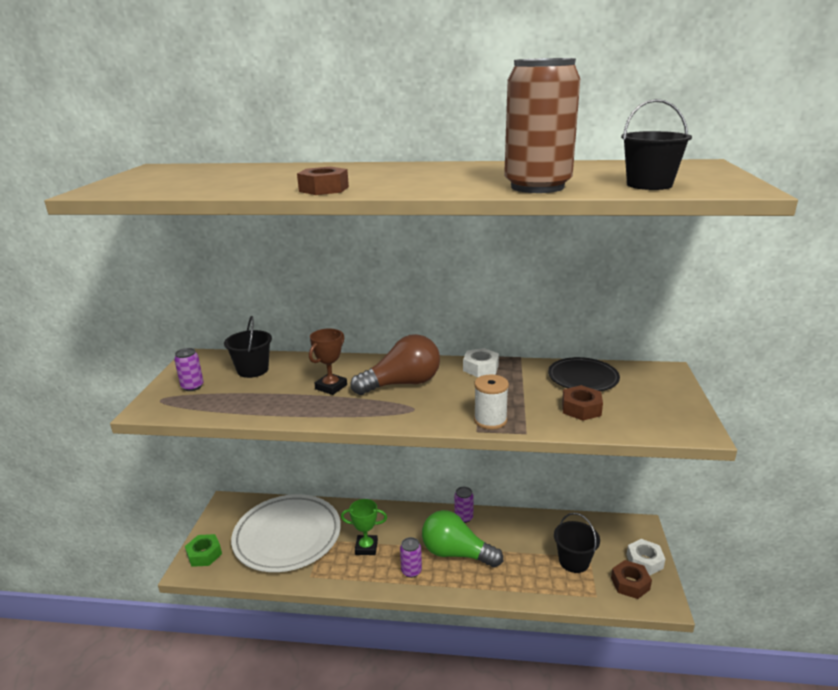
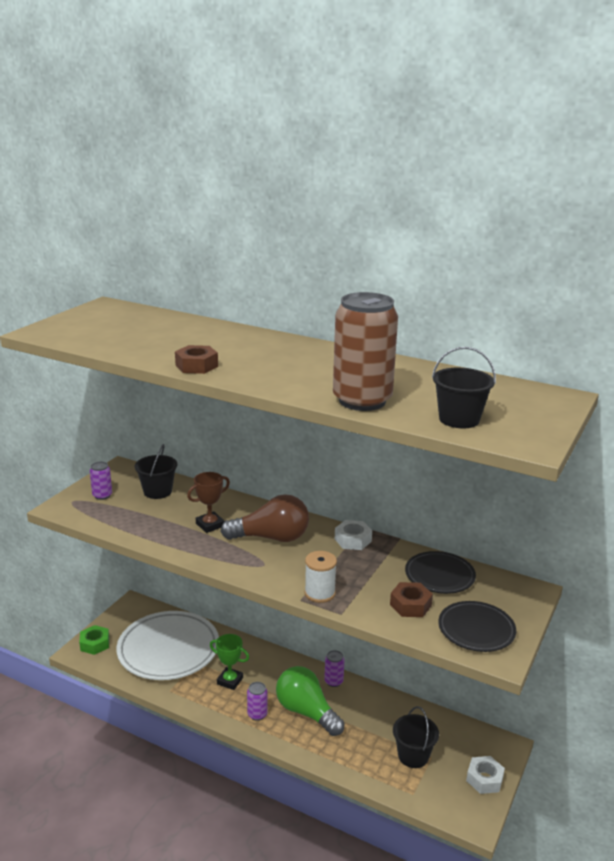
camera: 20 degrees right, 0 degrees up
brown nut [611,560,652,599] -> none
none -> black plate [438,601,516,652]

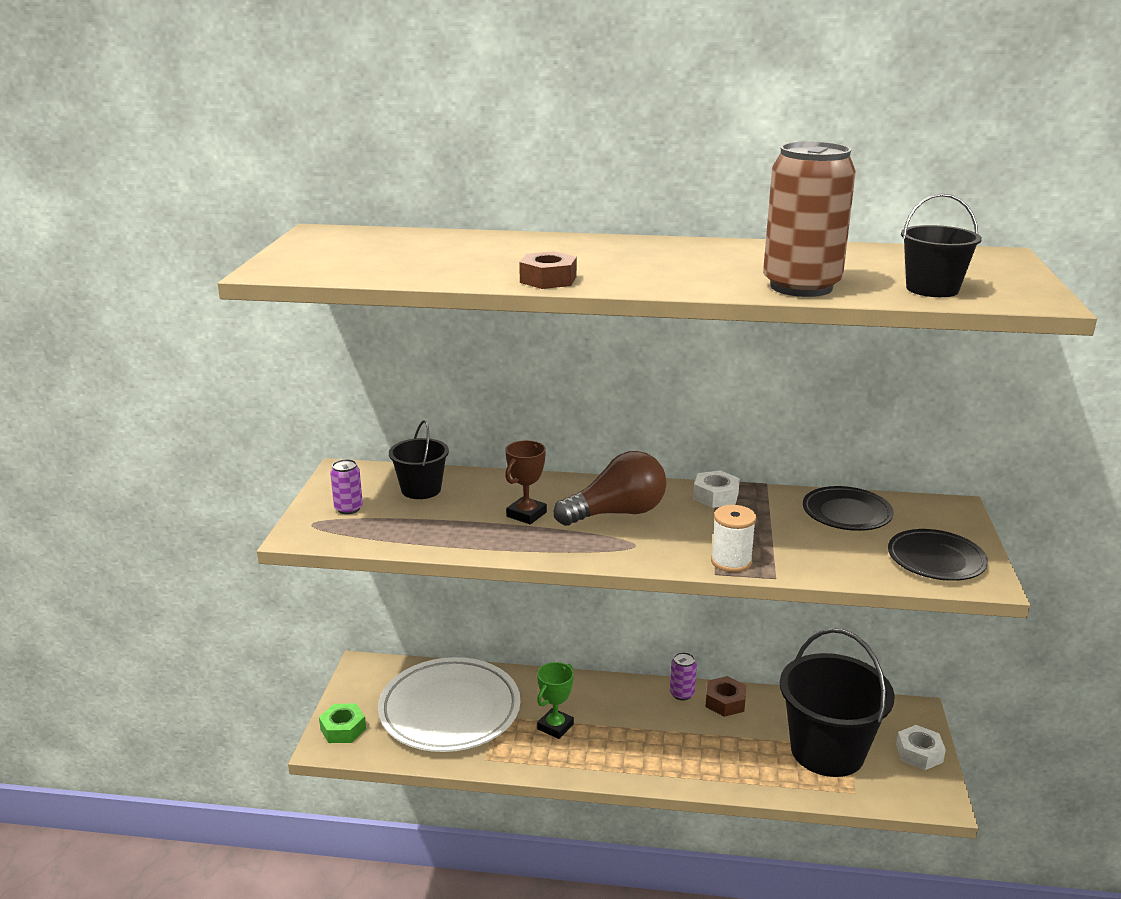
camera: 20 degrees left, 0 degrees up
green trophy [210,634,249,690] -> green trophy turned 60 degrees counterclockwise [537,662,574,739]
purple can [247,682,268,721] -> none
green light bulb [276,666,345,736] -> none
brown nut [390,582,433,617] -> brown nut moved to [705,676,746,717]
black bucket [393,706,439,768] -> black bucket [780,628,895,777], size x1.88

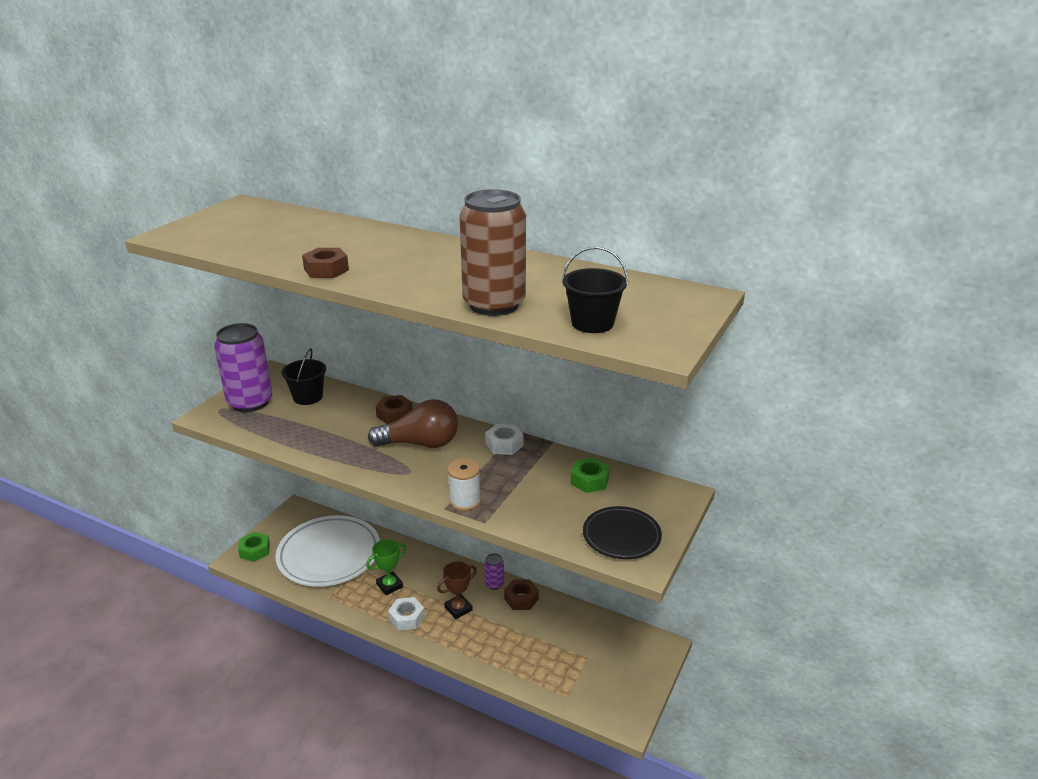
camera: 20 degrees right, 5 degrees up
purple can [330,459,363,514] -> purple can [214,323,273,412], size x2.23
brown trophy [505,440,547,524] -> brown trophy moved to [437,561,477,619]
black bucket [780,628,895,777] -> none
black plate [803,486,894,531] -> green nut [571,458,610,493]
white nut [896,725,946,770] -> white nut moved to [388,597,425,631]
none -> brown nut [376,395,413,425]

